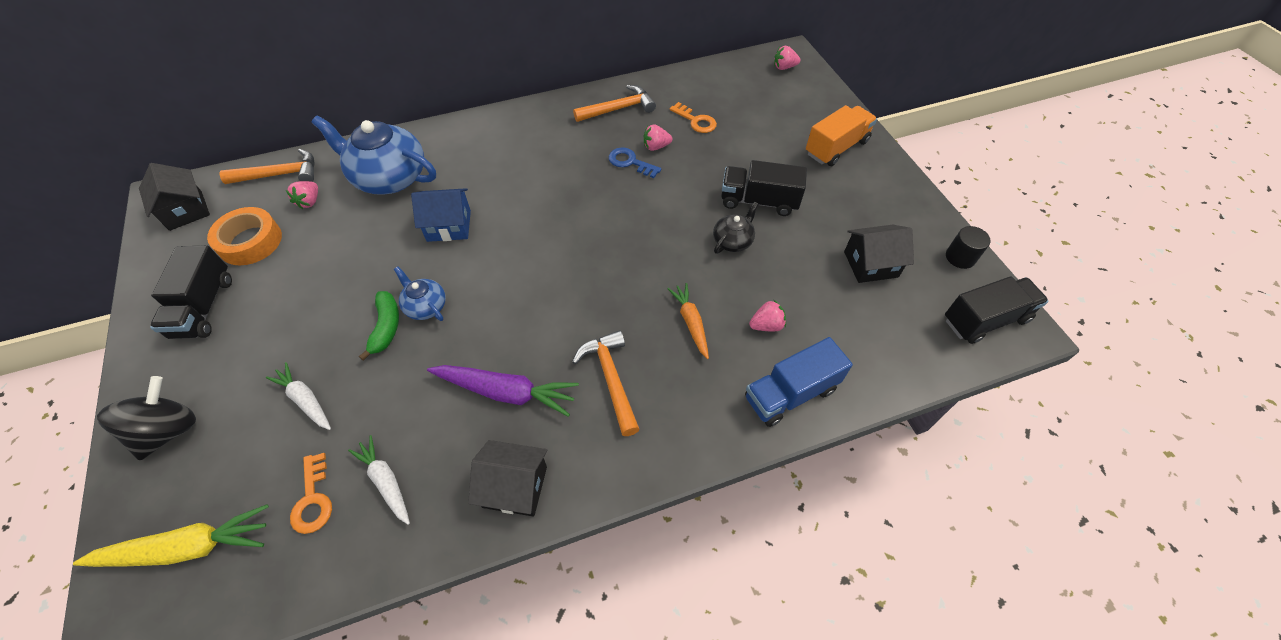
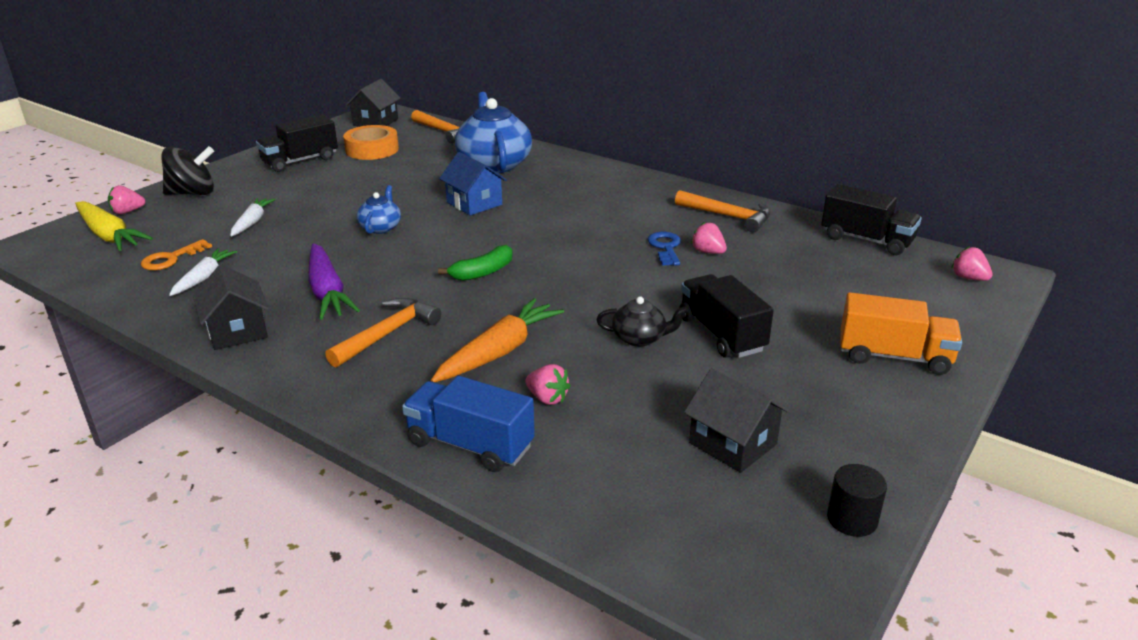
camera: 55 degrees right, 25 degrees down
pink strawberry [286,181,318,209] -> pink strawberry moved to [108,185,145,214]
green banana [359,291,399,361] -> green banana moved to [438,245,513,281]
orange carrot [667,283,709,359] -> orange carrot [431,298,564,382], size x1.57
orange key [670,102,717,133] -> none
black truck [945,276,1049,344] -> black truck moved to [821,184,922,255]

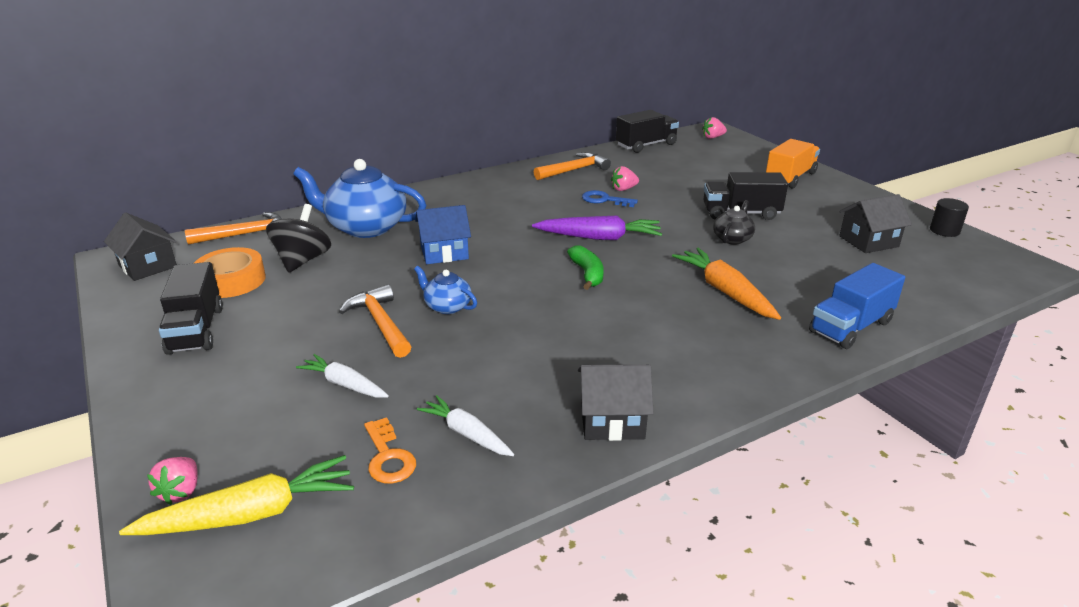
camera: 65 degrees left, 0 degrees up
black spinning top [161,146,214,195] -> black spinning top moved to [266,204,331,273]
purple carrot [308,243,360,320] -> purple carrot moved to [532,216,662,240]
orange hammer [325,297,441,367] -> orange hammer moved to [339,284,411,358]
pink strawberry [525,364,571,405] -> none

